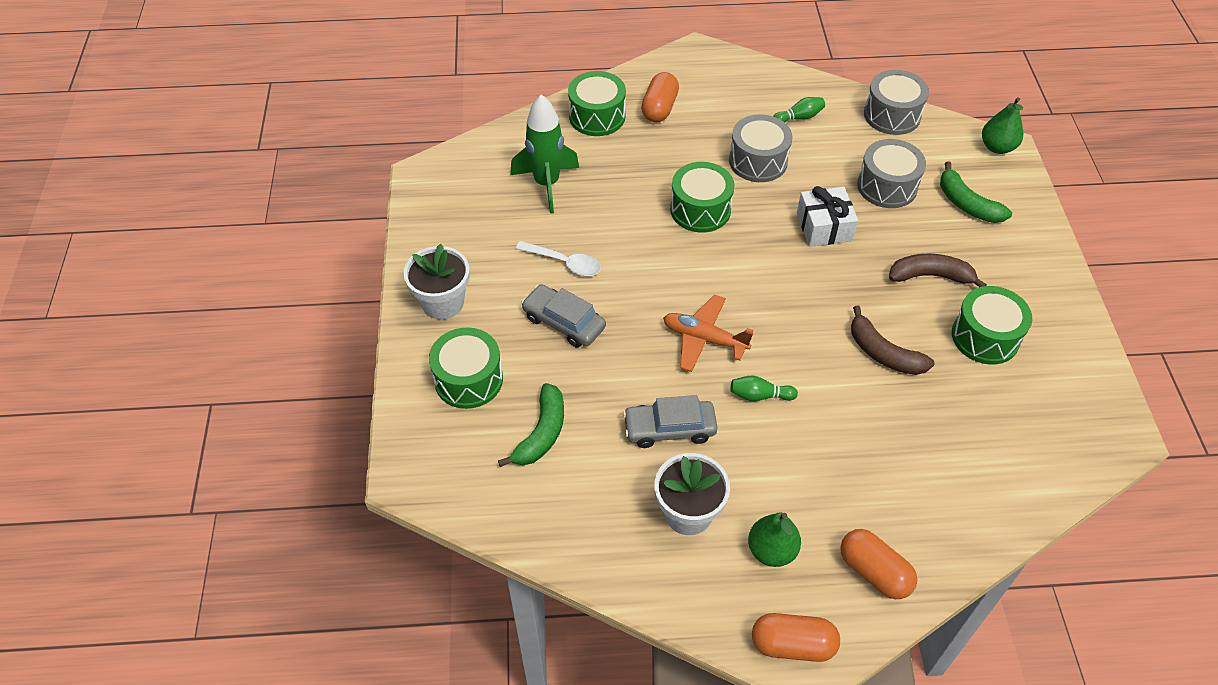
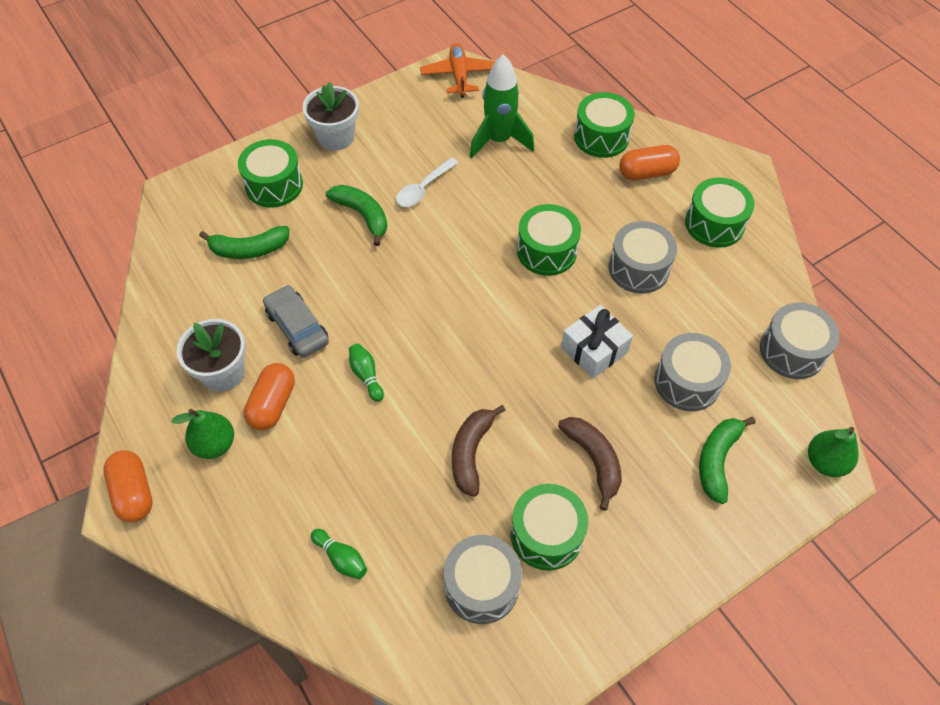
camera: 60 degrees right, 5 degrees up
white spoon [516,241,601,276] -> white spoon turned 45 degrees clockwise [396,158,458,207]
grey car [521,284,606,348] -> green banana [326,185,387,246]
orange plane [663,295,753,372] -> orange plane moved to [420,43,495,98]
green bowling pin [773,97,825,122] -> green bowling pin moved to [311,529,367,579]
orange capsule [840,529,917,599] -> orange capsule moved to [244,363,295,430]
none -> grey drum [444,535,522,624]
none -> green drum [685,177,754,248]

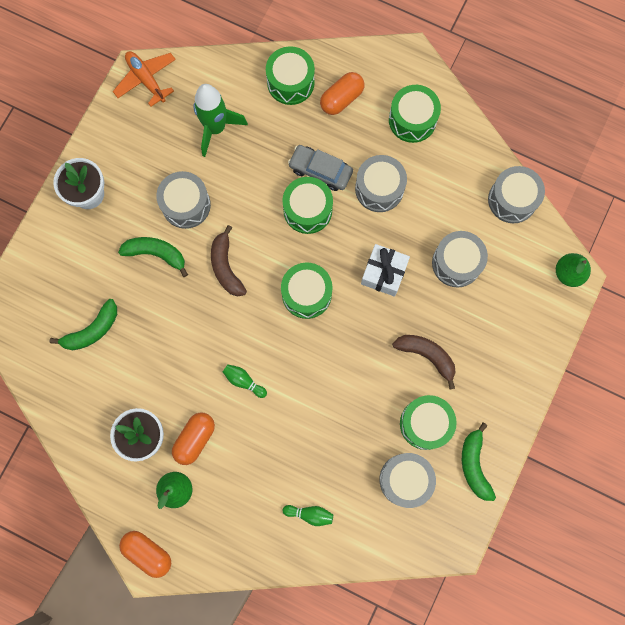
camera: 30 degrees left, 20 degrees up
green drum [238,139,303,207] -> green drum moved to [281,262,333,319]
orange capsule [244,363,295,430] -> orange capsule turned 45 degrees clockwise [172,412,215,465]
grey car [263,285,329,358] -> grey car moved to [288,145,353,191]
white spoon [396,158,458,207] -> grey drum [156,171,211,229]
brown banana [452,405,506,497] -> brown banana moved to [211,225,247,296]
green banana [699,417,756,504] -> green banana moved to [462,422,496,501]

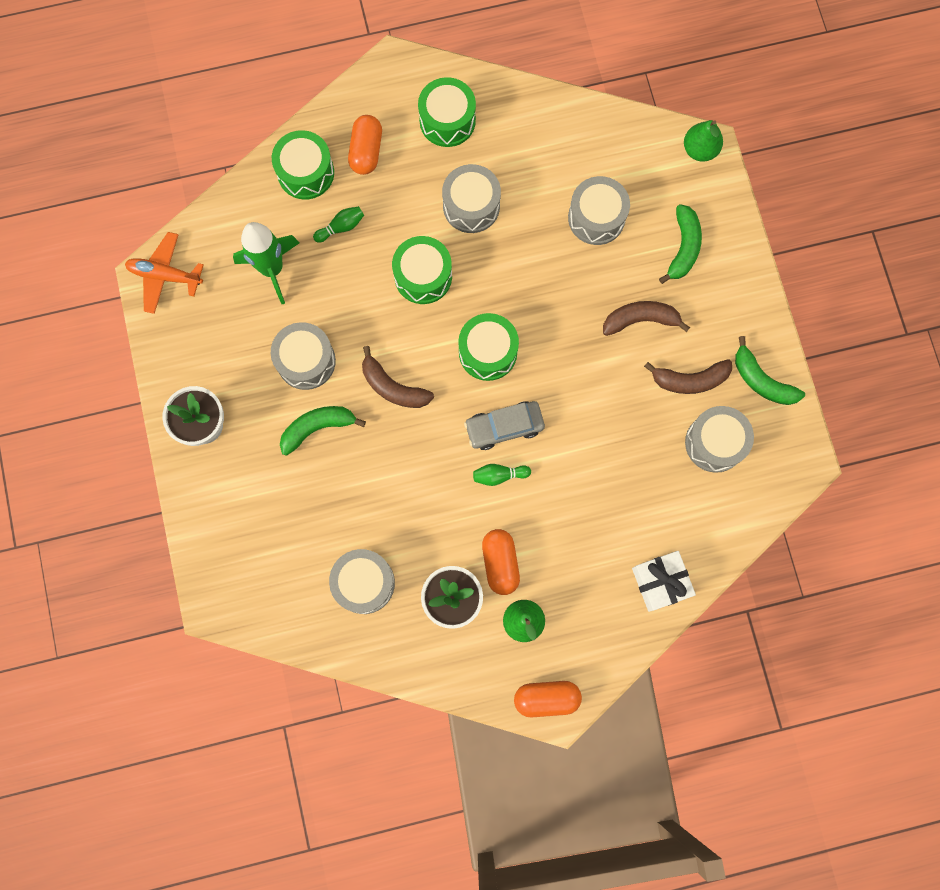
camera: 40 degrees left, 0 degrees up
green banana [49,299,117,350] -> green banana moved to [659,204,702,284]
green bowling pin [283,505,333,526] -> green bowling pin moved to [313,206,364,243]
grey car [288,145,353,191] -> grey car moved to [464,401,545,450]
white gift [361,244,410,297] -> white gift moved to [632,551,696,612]
green drum [400,395,457,450] -> brown banana [644,359,732,394]
grey drum [488,166,545,223] -> grey drum moved to [329,549,395,614]

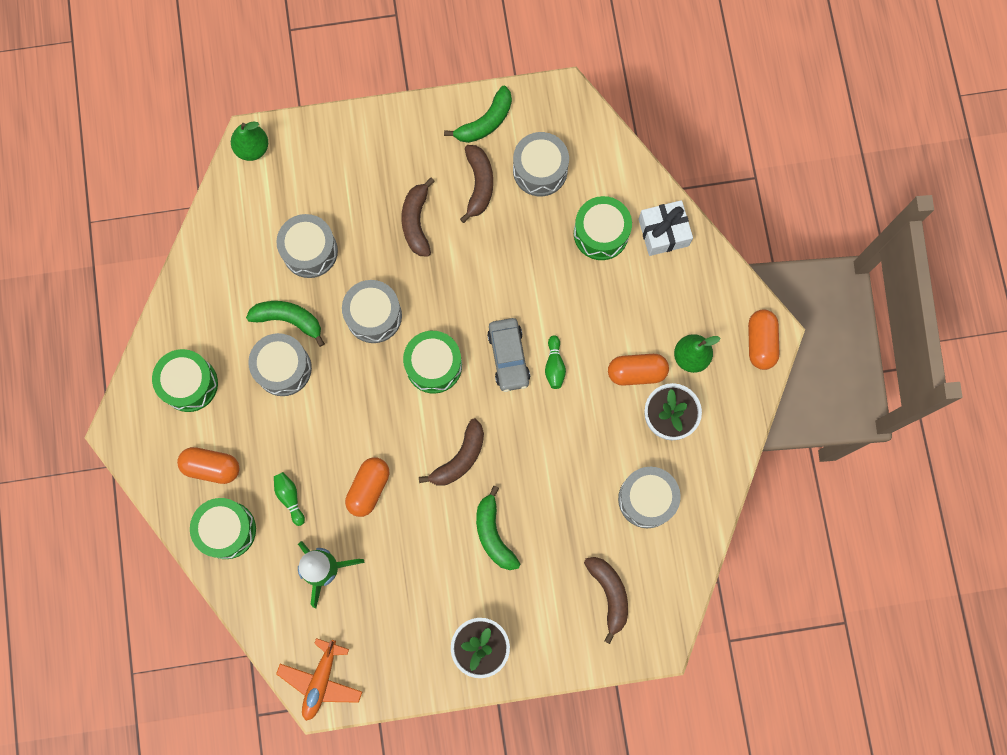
camera: 85 degrees left, 0 degrees up
grey drum [271,322,336,390] -> grey drum moved to [342,280,402,343]
green drum [392,236,452,304] -> green drum moved to [574,196,632,260]
green banana [659,204,702,284] -> green banana moved to [246,301,325,347]
none -> orange capsule [345,457,389,517]
none -> brown banana [584,557,628,644]

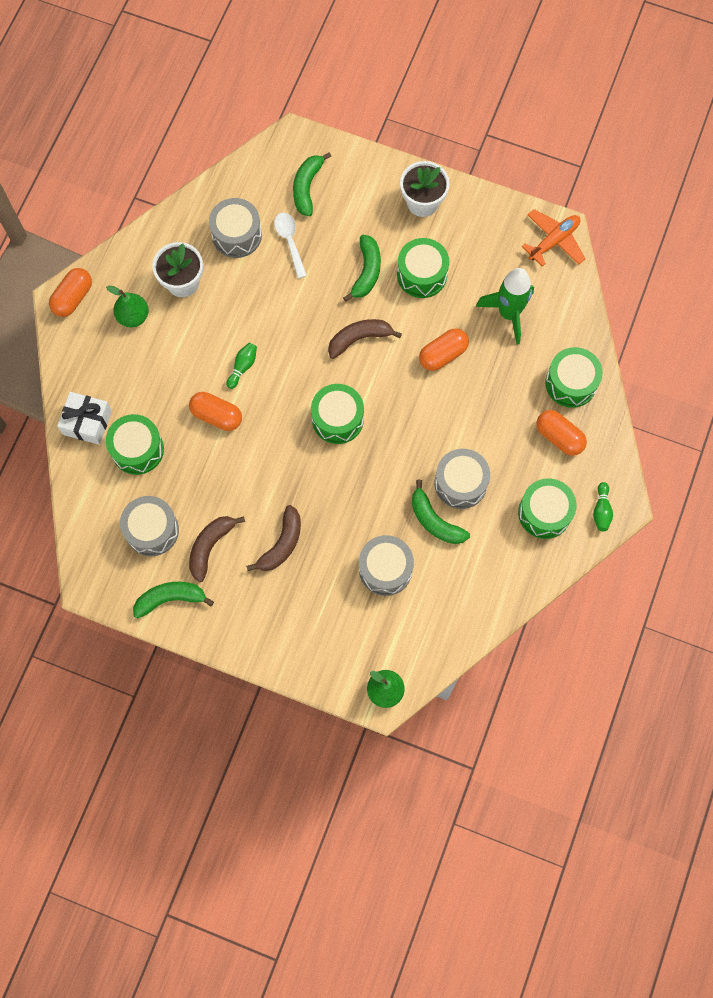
camera: 150 degrees left, 5 degrees down
green bowling pin [274,472,305,526] -> green bowling pin moved to [593,482,613,531]
grey drum [342,280,402,343] -> none
grey car [487,318,530,392] -> none
brown banana [584,557,628,644] -> green banana [293,152,331,216]
orange capsule [608,354,669,386] -> orange capsule moved to [189,392,242,431]
none -> white spoon [274,213,307,278]
none -> green drum [397,238,449,298]

